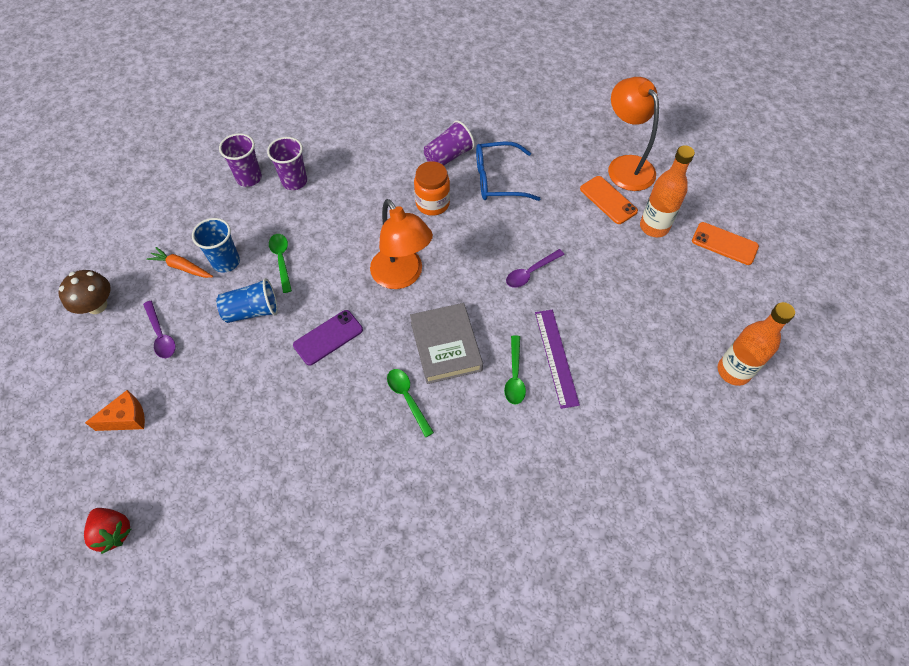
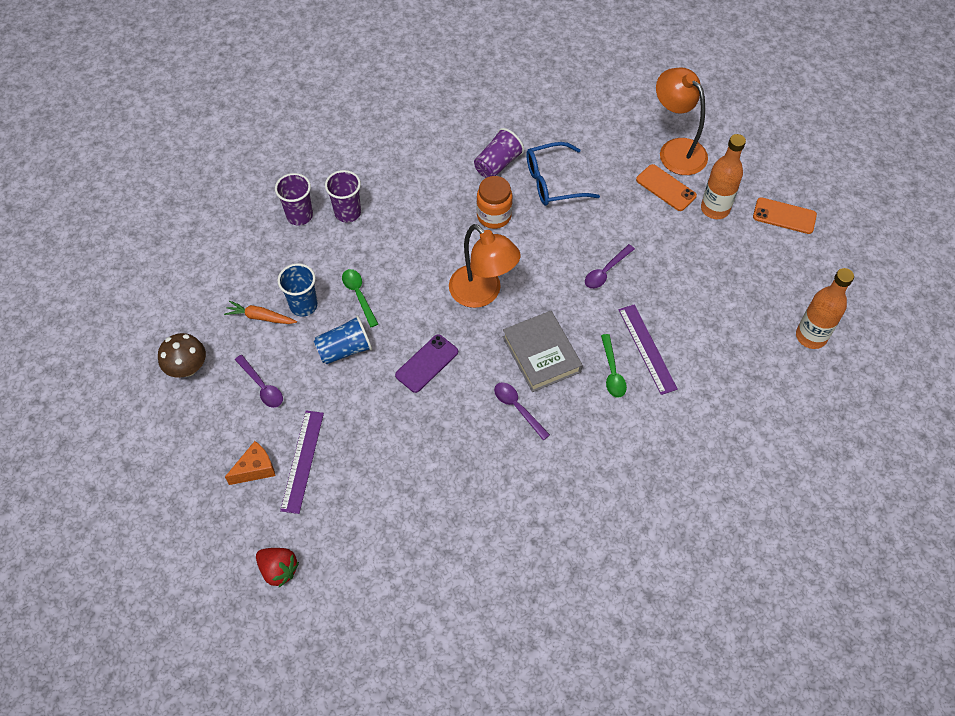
camera: 10 degrees left, 0 degrees up
green spoon [387,369,434,437] -> purple spoon [494,382,550,440]
none -> purple ruler [280,410,324,514]

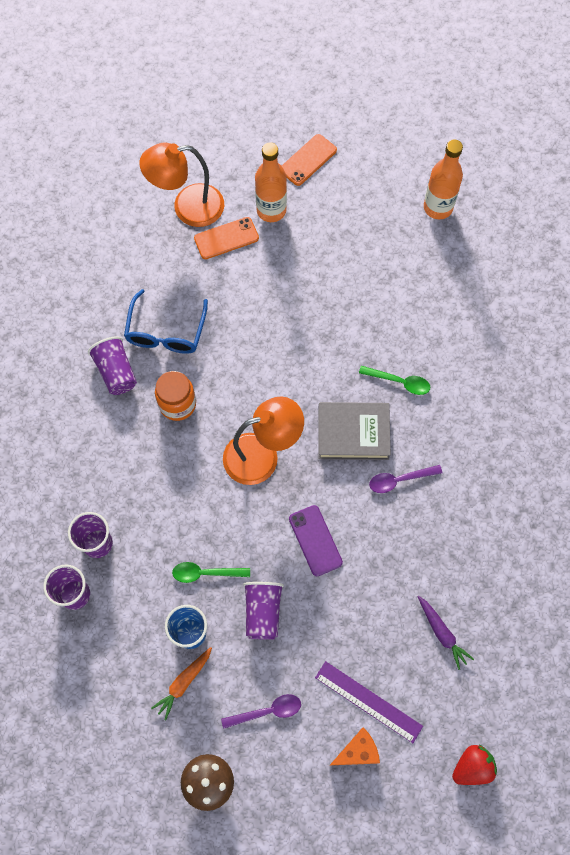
camera: 65 degrees left, 10 degrees up
orange cheese [225,441,276,485] -> orange cheese turned 75 degrees clockwise [330,727,380,765]
blue cup [314,315,372,364] -> purple cup [243,582,284,640]
purple spoon [585,244,635,289] -> none
purple ruler [618,304,678,395] -> none
none -> purple carrot [418,596,474,670]

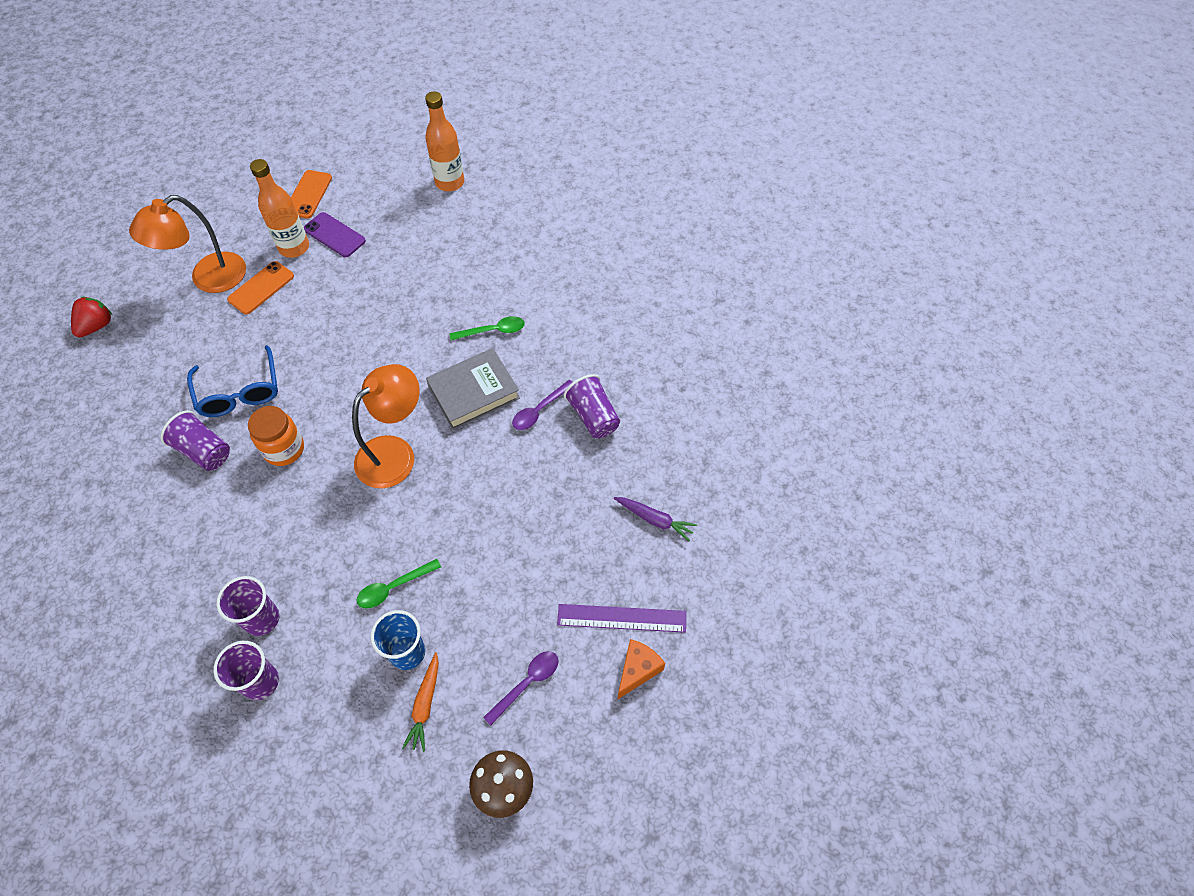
camera: 30 degrees left, 10 degrees down
purple cup [243,582,284,640] -> purple cup moved to [564,374,620,438]
purple phone [289,505,343,576] -> purple phone moved to [304,212,366,257]
red strawberry [452,745,497,785] -> red strawberry moved to [71,297,112,337]

